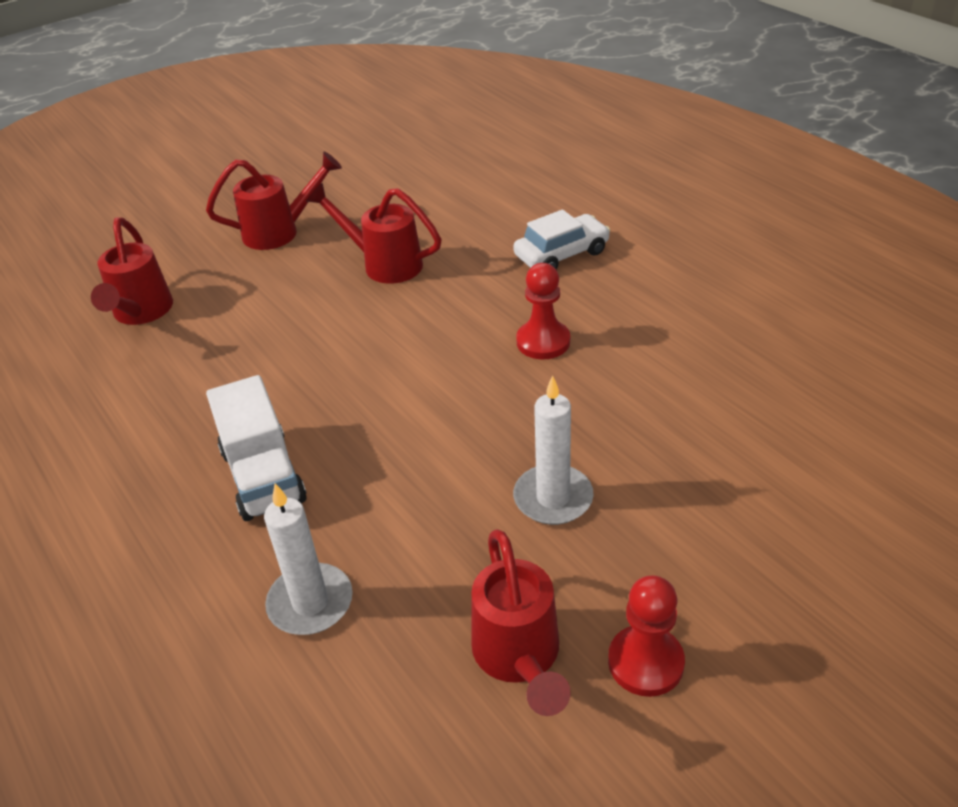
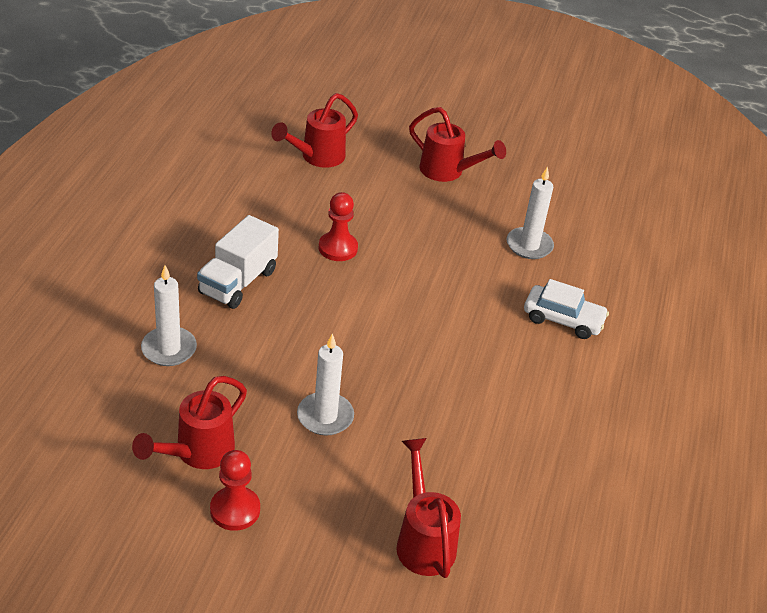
camera: 45 degrees right, 0 degrees up
red watering can [306,183,442,284] -> red watering can moved to [396,438,461,578]
red pawn [516,263,570,359] -> red pawn moved to [319,192,358,261]
none -> white candle [507,166,554,259]

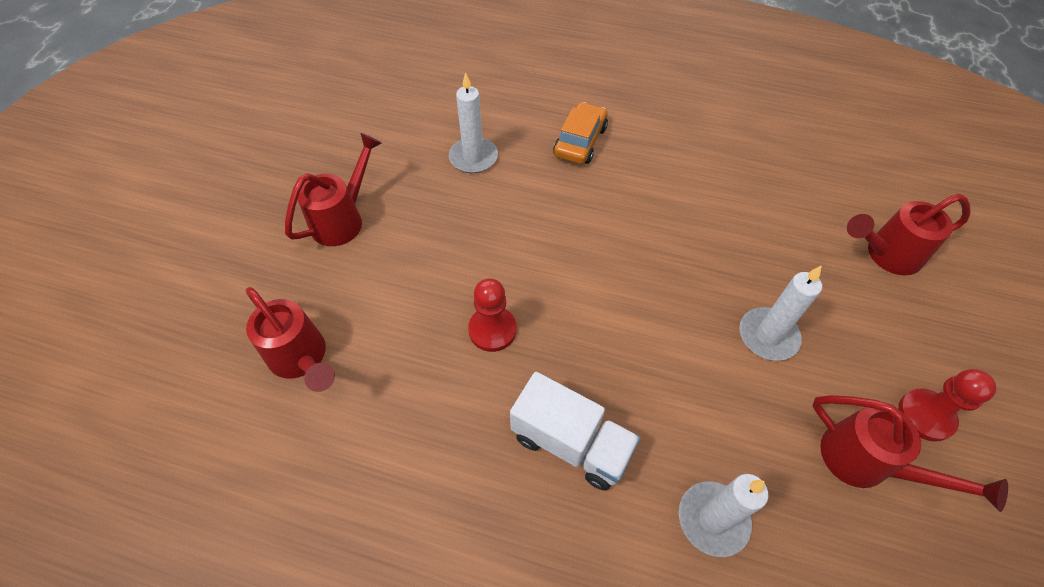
camera: 85 degrees left, 15 degrees up
white car [524,279,609,339] -> orange car [553,102,608,164]

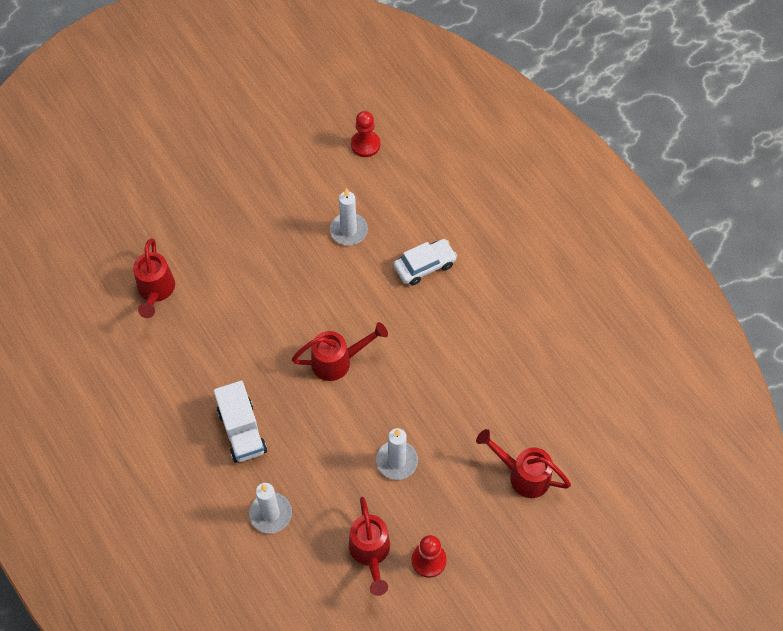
camera: 40 degrees right, 5 degrees up
red watering can [285,133,382,246] -> red watering can moved to [292,322,388,381]
red pawn [468,278,517,352] -> red pawn moved to [351,111,380,157]
orange car [553,102,608,164] -> white car [394,239,457,285]

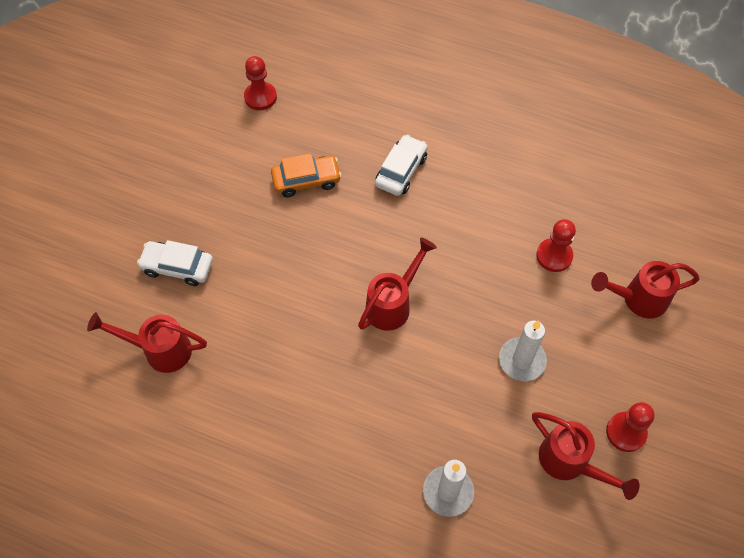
camera: 35 degrees left, 0 degrees up
red watering can [133,238,175,318] -> red watering can turned 135 degrees clockwise [87,312,207,373]
white truck [214,381,267,463] -> none
white candle [330,188,368,245] -> orange car [271,153,341,197]
none -> white car [137,240,213,286]
none -> red pawn [536,219,576,272]

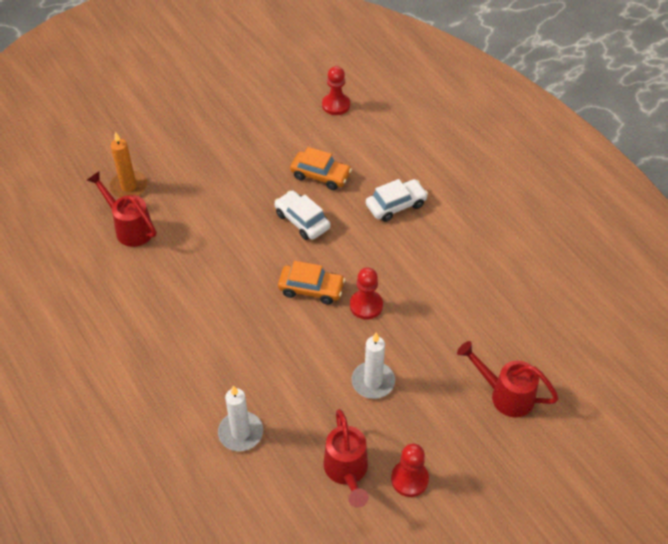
camera: 35 degrees right, 10 degrees down
white car [137,240,213,286] -> white car moved to [275,191,331,240]
red watering can [358,237,437,331] -> orange car [278,261,345,305]
red pawn [536,219,576,272] -> red pawn moved to [350,268,383,319]
none -> orange candle [109,131,147,198]

